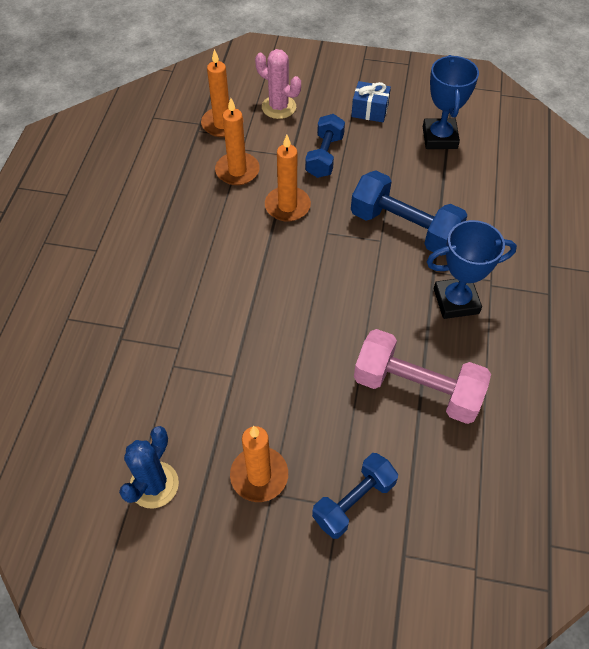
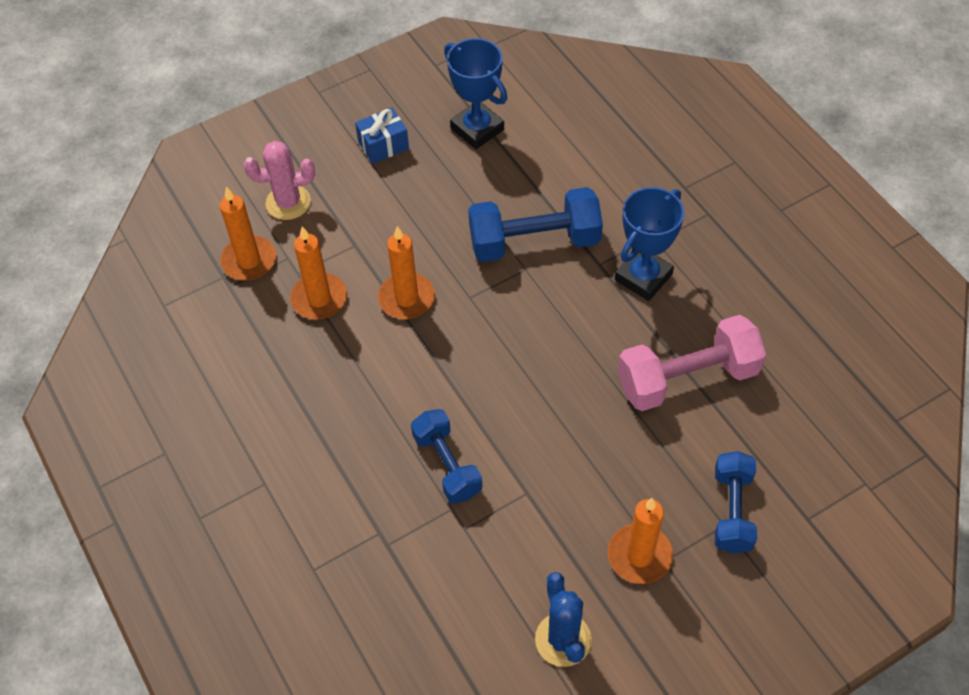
camera: 40 degrees left, 0 degrees up
blue dumbbell [305,114,345,178] -> blue dumbbell moved to [411,409,482,503]

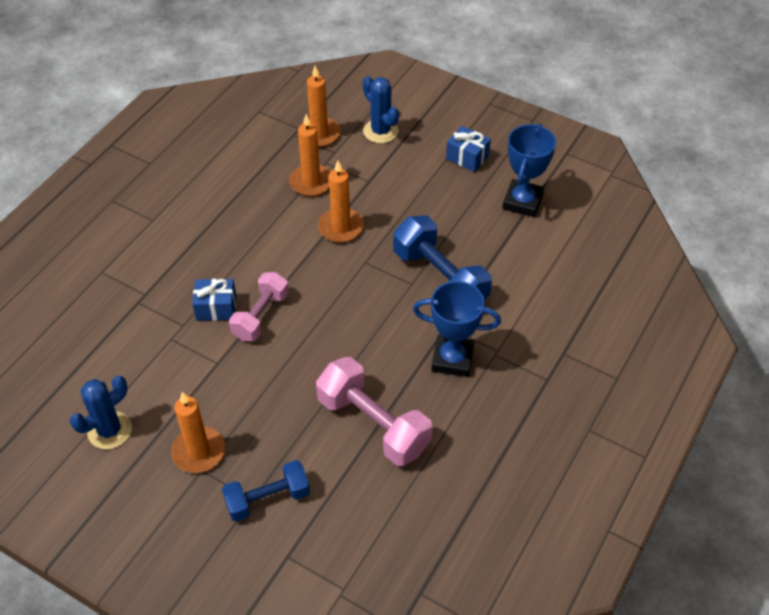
camera: 60 degrees right, 5 degrees down
pink cactus [244,141,315,220] -> blue cactus [363,76,399,143]
blue dumbbell [411,409,482,503] -> blue gift [192,279,236,321]
none -> pink dumbbell [229,272,289,341]

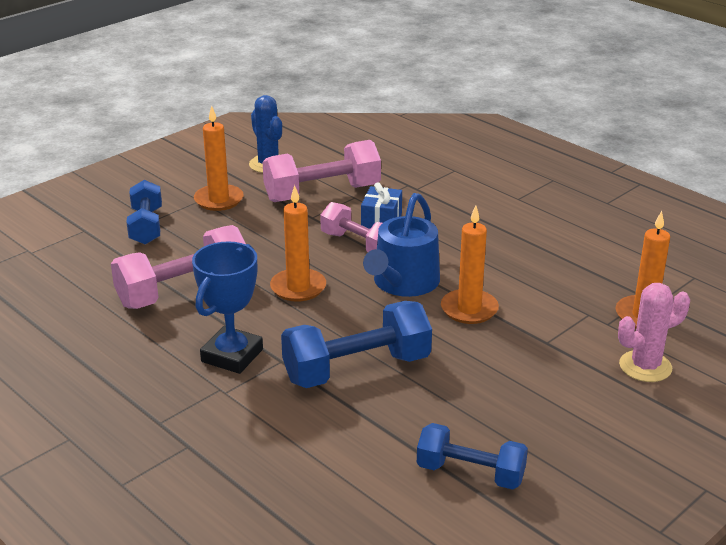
camera: 105 degrees right, 20 degrees down
orange candle [289,114,331,196] -> orange candle moved to [270,185,326,302]
blue cactus [363,76,399,143] -> pink cactus [618,283,690,382]
blue gift [446,126,491,172] -> none
blue trophy [503,123,556,217] -> blue dumbbell [417,423,528,490]
none -> pink dumbbell [263,140,381,202]
none -> blue watering can [363,193,440,297]

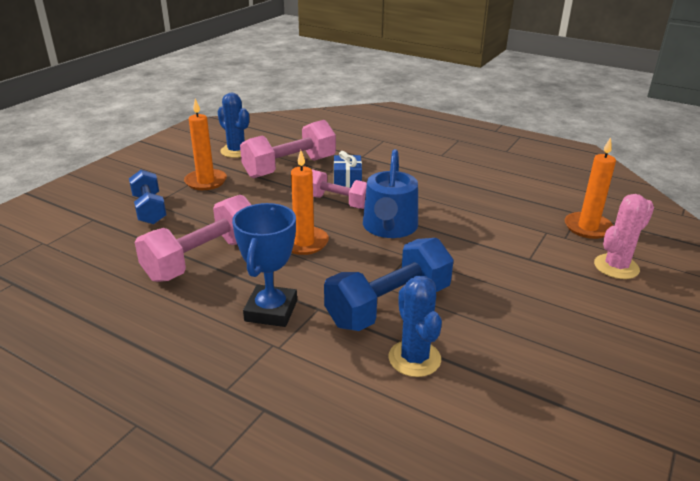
camera: 15 degrees left, 0 degrees up
blue dumbbell [417,423,528,490] -> none
orange candle [441,205,499,324] -> none
none -> blue cactus [388,276,442,377]

